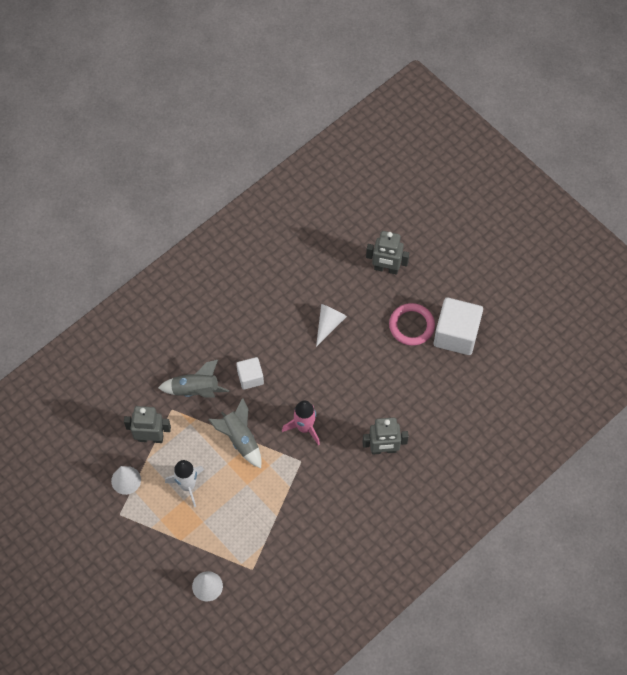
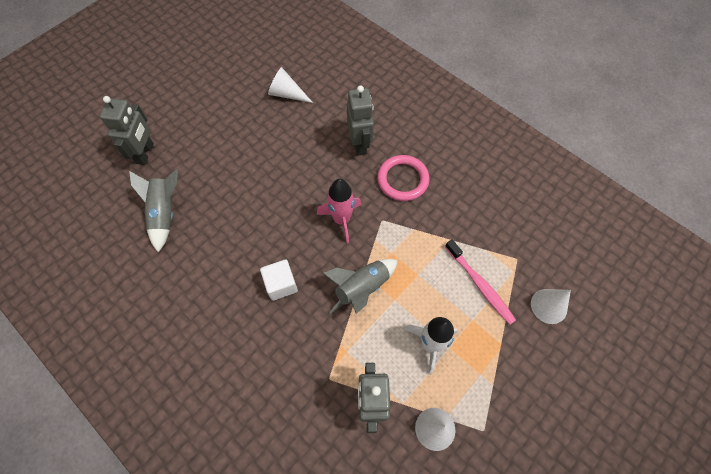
camera: 95 degrees left, 0 degrees up
grey rocket [158,360,229,397] -> grey rocket moved to [129,169,178,252]
white cone [316,304,347,347] -> white cone moved to [268,67,313,103]
pink ring [389,303,435,346] -> pink ring moved to [377,155,430,201]
white cube [434,297,483,355] -> none
none -> pink toothbrush [445,240,516,325]

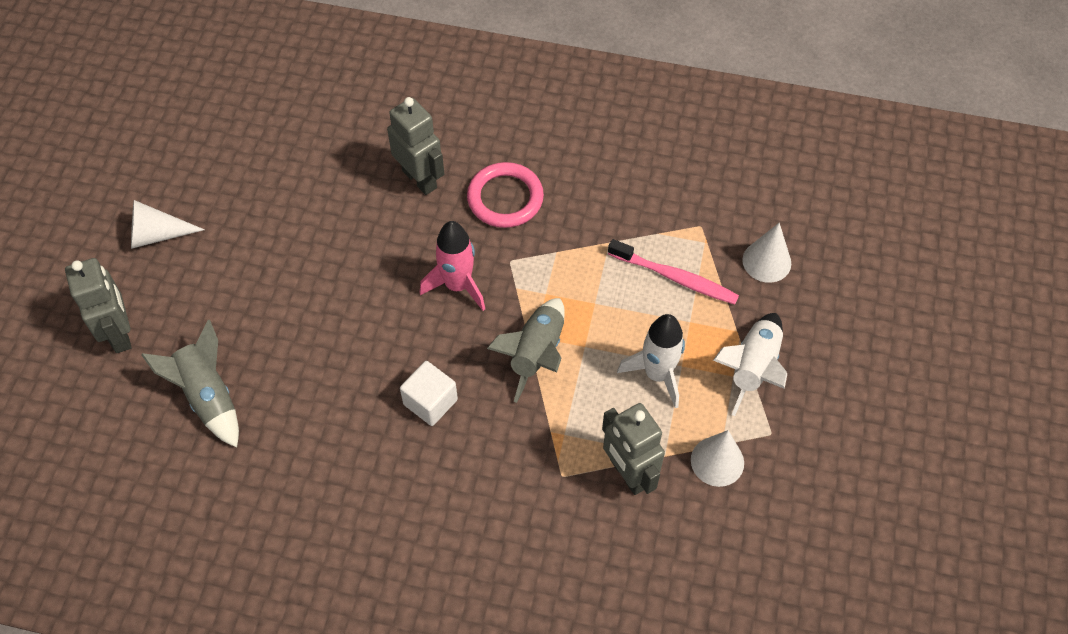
camera: 30 degrees left, 5 degrees down
white cone [268,67,313,103] -> white cone moved to [131,200,205,249]
none -> white rocket [713,313,787,416]

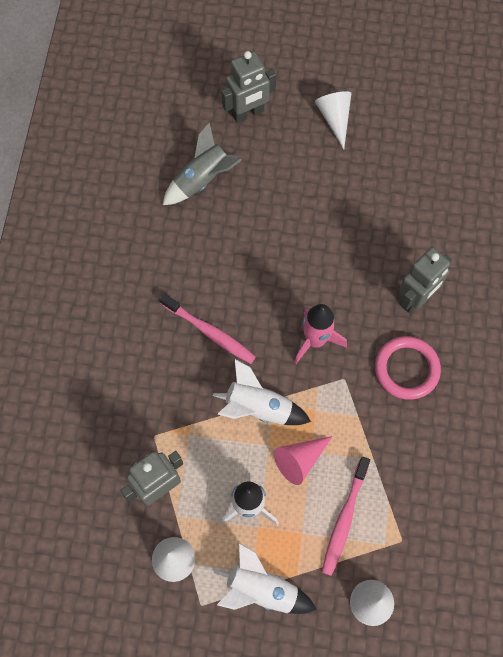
camera: 85 degrees right, 10 degrees up
white cube [400,361,458,426] -> pink toothbrush [159,293,256,364]
grey rocket [487,298,565,403] -> white rocket [213,359,311,425]
none -> pink cone [274,436,333,485]

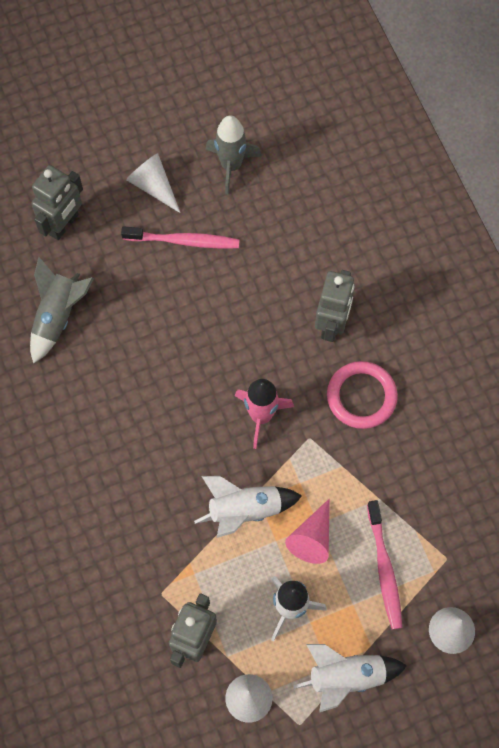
camera: 30 degrees left, 0 degrees up
pink toothbrush [159,293,256,364] -> pink toothbrush moved to [121,226,240,249]
none -> grey rocket [206,115,262,195]

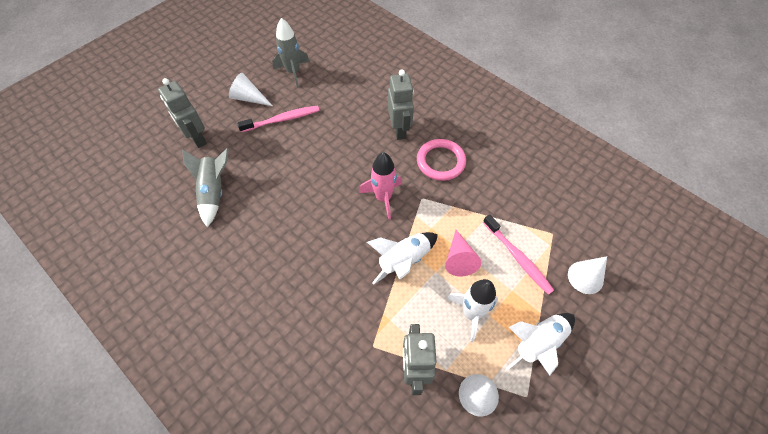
camera: 25 degrees left, 10 degrees down
grey robot [32,165,83,240] -> grey robot turned 135 degrees clockwise [158,78,207,148]

